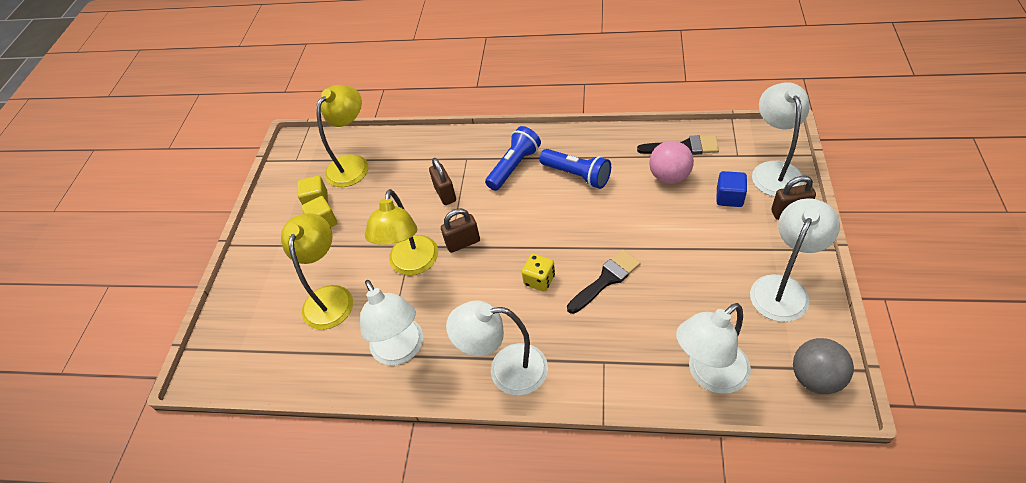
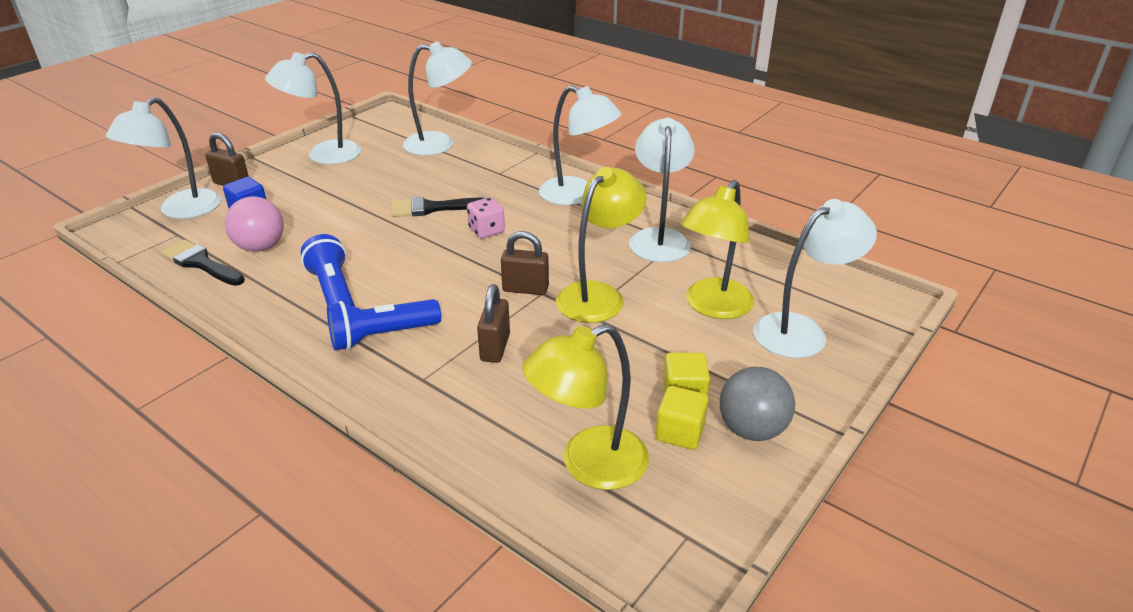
camera: 155 degrees left, 15 degrees down
yellow dice [522,254,555,291] -> pink dice [467,197,505,238]
grey ball [793,338,854,394] -> grey ball moved to [719,367,795,441]
none -> white lamp [753,199,877,358]

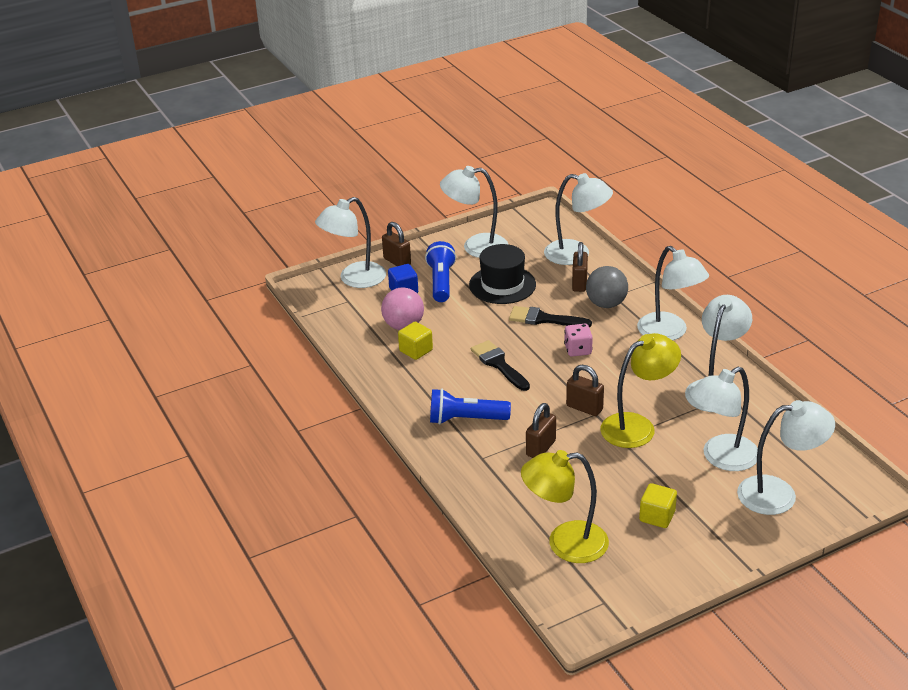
camera: 25 degrees right, 0 degrees up
black brush [161,240,245,286] -> black brush moved to [471,340,530,391]
blue flashlight [301,234,355,306] -> blue flashlight moved to [425,241,456,302]
yellow cube [655,386,709,450] -> yellow cube moved to [398,322,433,360]
yellow lamp [681,180,754,319] -> white lamp [690,367,758,471]
grey ball [719,367,795,441] -> grey ball moved to [586,266,628,308]
none -> black hat [469,244,536,304]
none -> brown padlock [572,242,588,292]

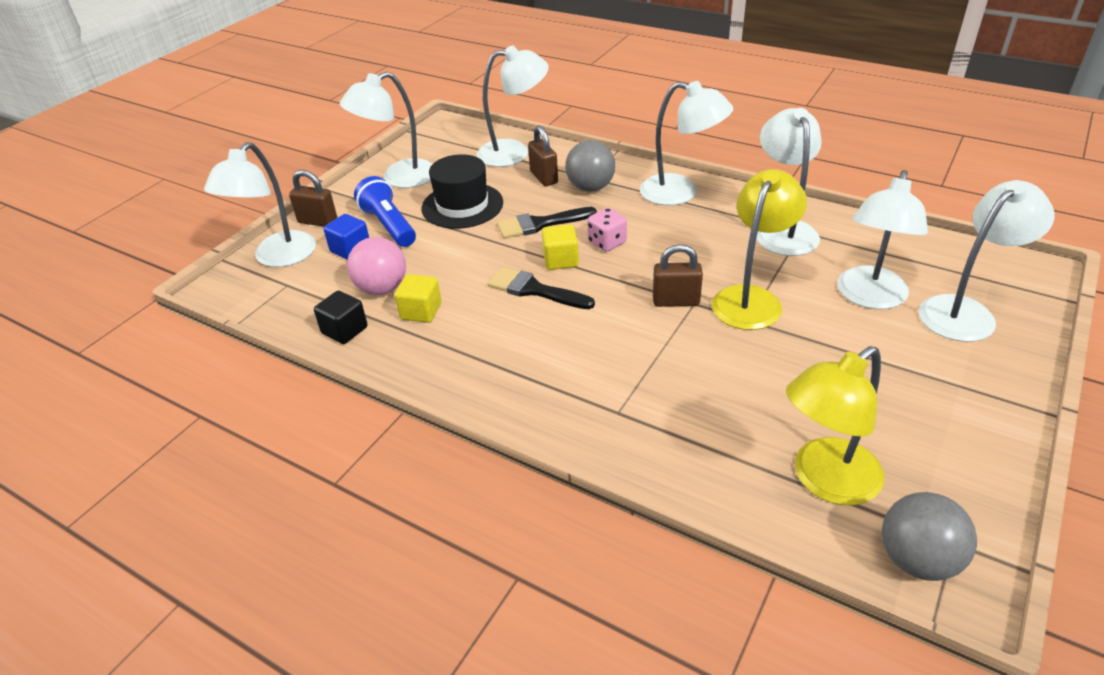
camera: 30 degrees left, 5 degrees up
blue flashlight [430,388,511,425] -> none
brown padlock [526,403,556,458] -> none
yellow cube [639,483,677,528] -> yellow cube moved to [542,224,579,270]
none -> black cube [314,291,367,344]
none -> grey ball [882,492,977,581]

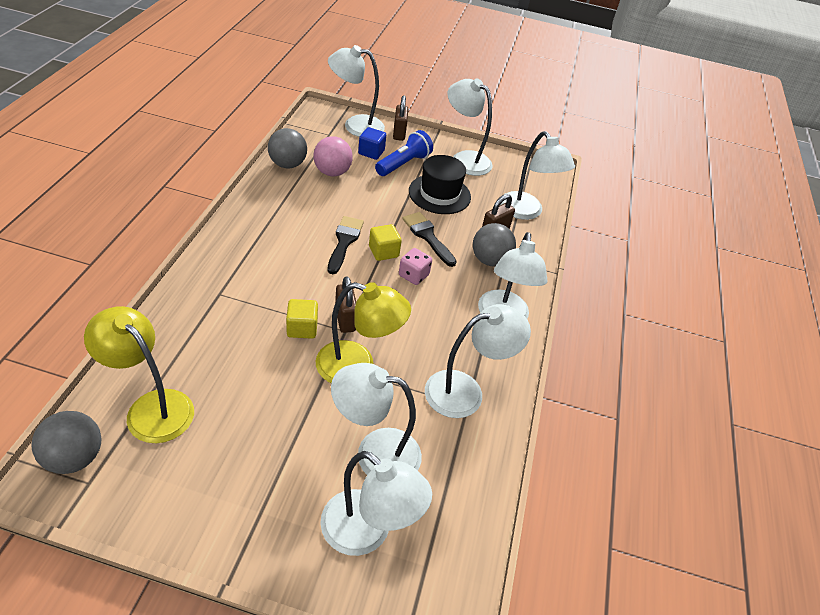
camera: 65 degrees right, 5 degrees up
black cube [314,291,367,344] -> grey ball [268,128,307,168]
yellow cube [395,274,441,323] -> yellow cube moved to [286,299,318,339]

